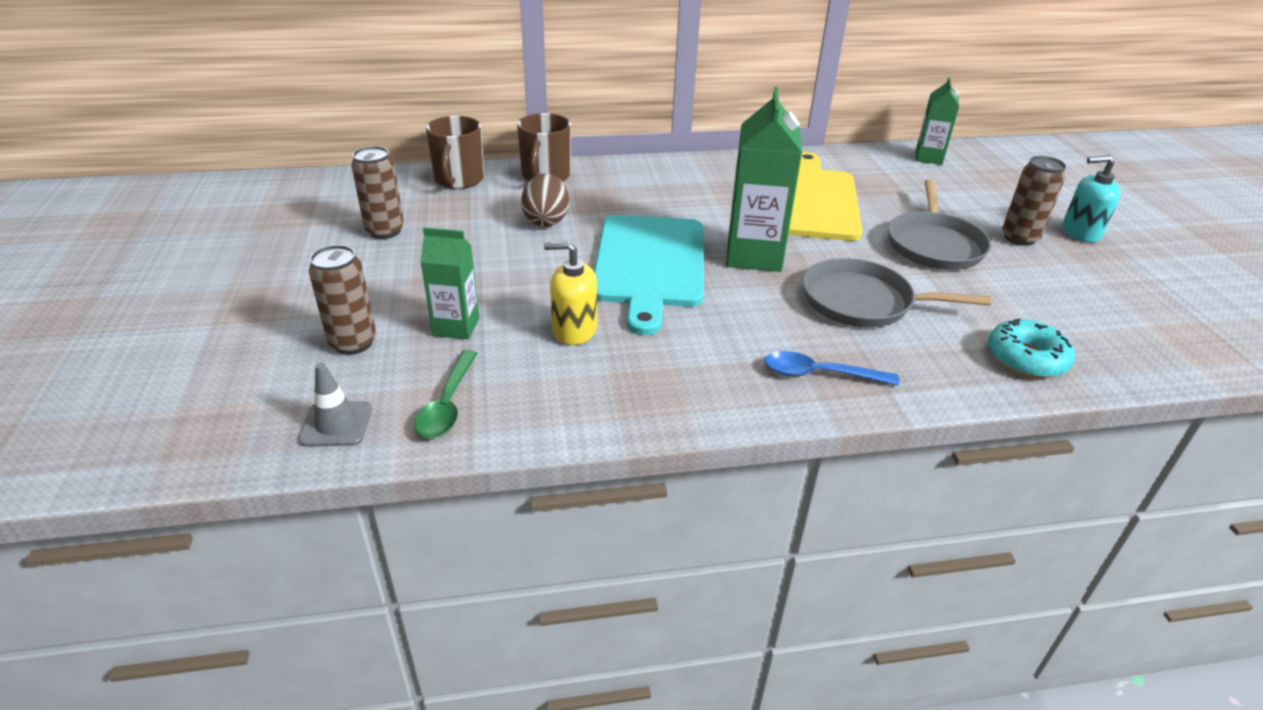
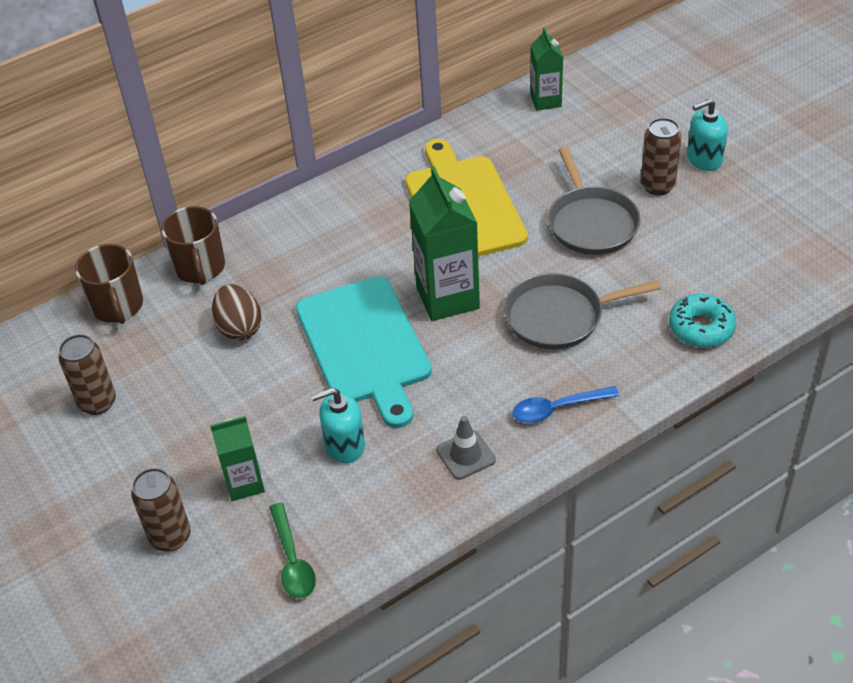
camera: 20 degrees left, 10 degrees up
grey traffic cone [298,363,372,447] -> grey traffic cone moved to [436,416,496,480]
yellow soap dispenser [544,241,597,345] -> turquoise soap dispenser [311,387,365,463]

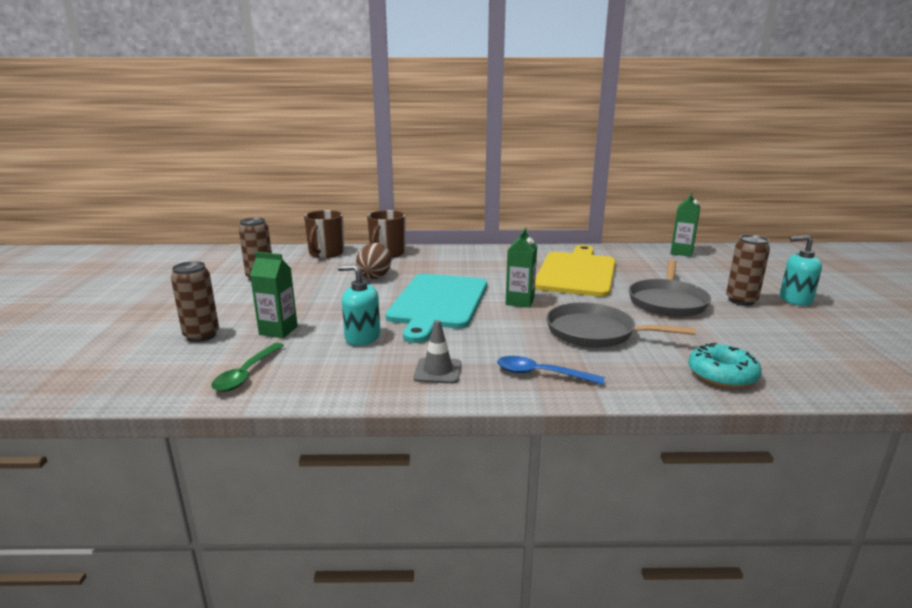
camera: 30 degrees right, 25 degrees down
green carton [409,166,480,321] -> green carton [506,228,537,308], size x0.60

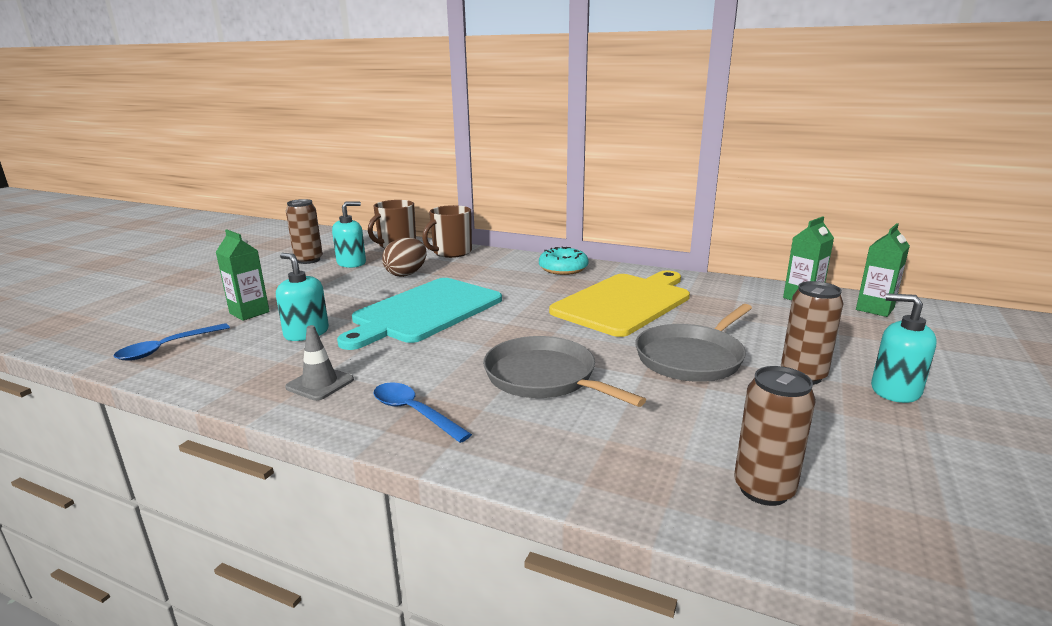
camera: 25 degrees right, 0 degrees up
brown can [171,261,219,342] -> brown can moved to [734,366,816,506]
green spoon [211,343,284,392] -> blue spoon [114,323,230,361]
green carton [506,228,537,308] -> green carton moved to [856,223,910,317]
turquoise donut [688,343,762,388] -> turquoise donut moved to [539,246,589,275]
none -> turquoise soap dispenser [332,201,366,268]

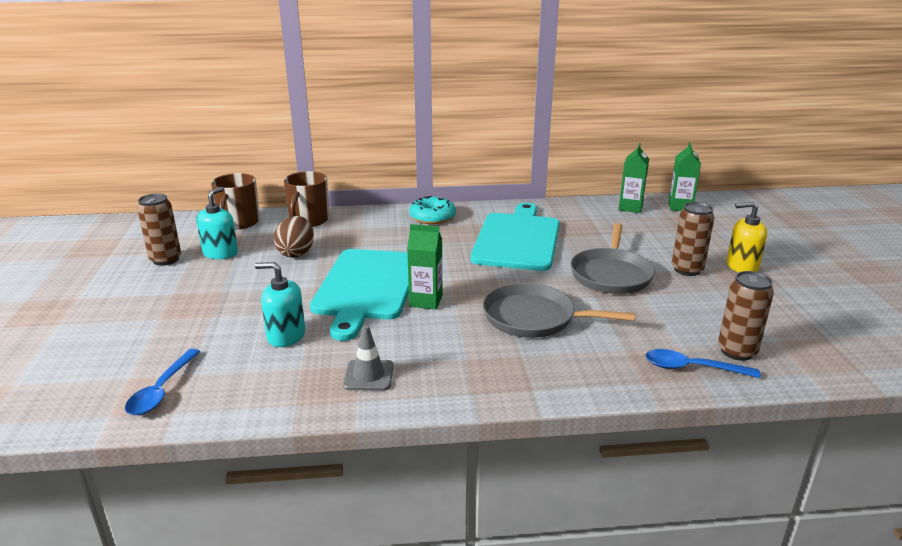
camera: 30 degrees left, 5 degrees up
green carton [216,230,270,321] -> green carton moved to [407,224,442,310]
blue spoon [374,382,472,443] -> blue spoon moved to [645,349,761,378]
yellow cutting board [549,271,690,337] -> turquoise cutting board [470,203,559,271]
turquoise soap dispenser [871,293,937,403] -> yellow soap dispenser [726,202,767,272]

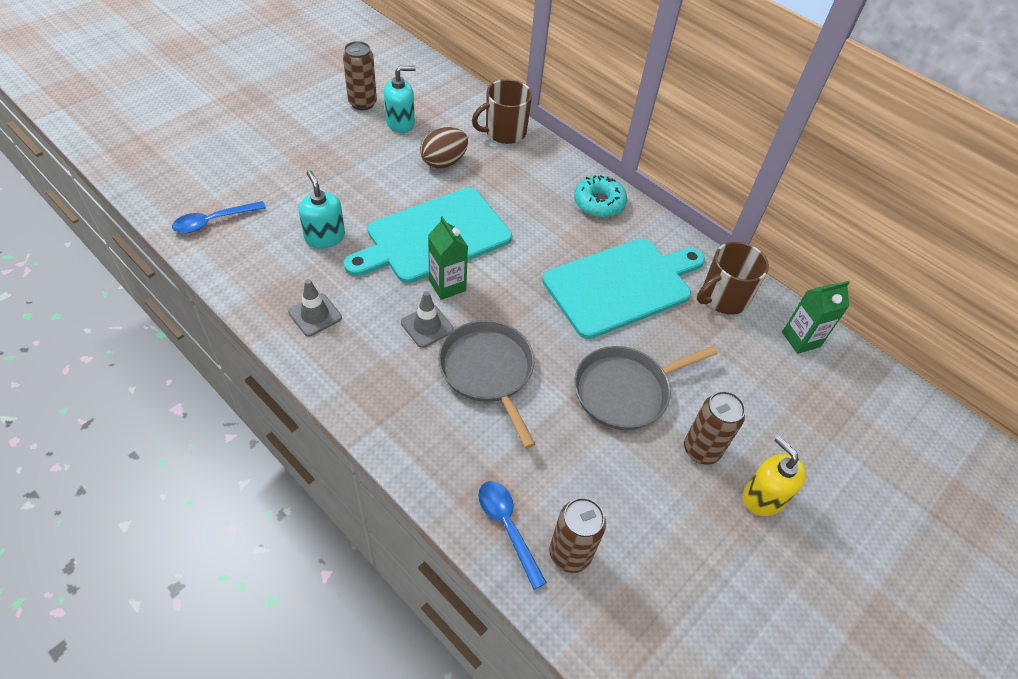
camera: 45 degrees right, 25 degrees up
brown mug [211,173,260,229] -> brown mug moved to [697,242,769,315]
green carton [669,142,701,211] -> none
none -> grey traffic cone [401,291,454,348]

